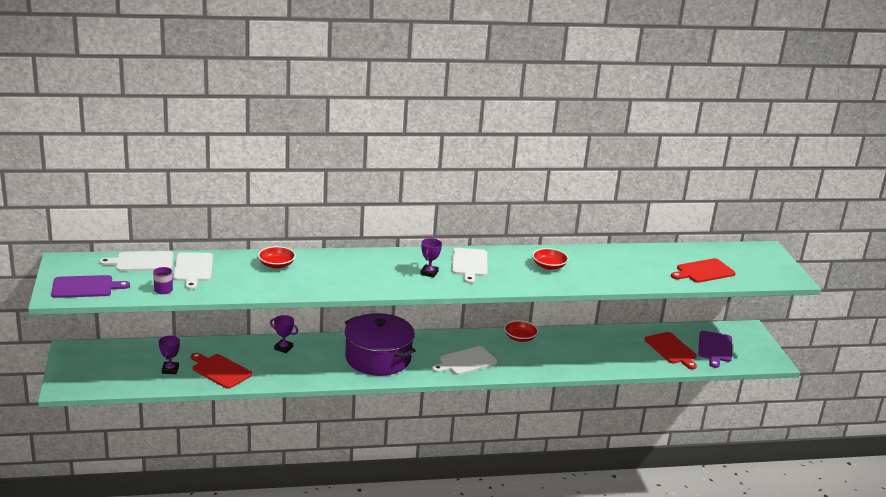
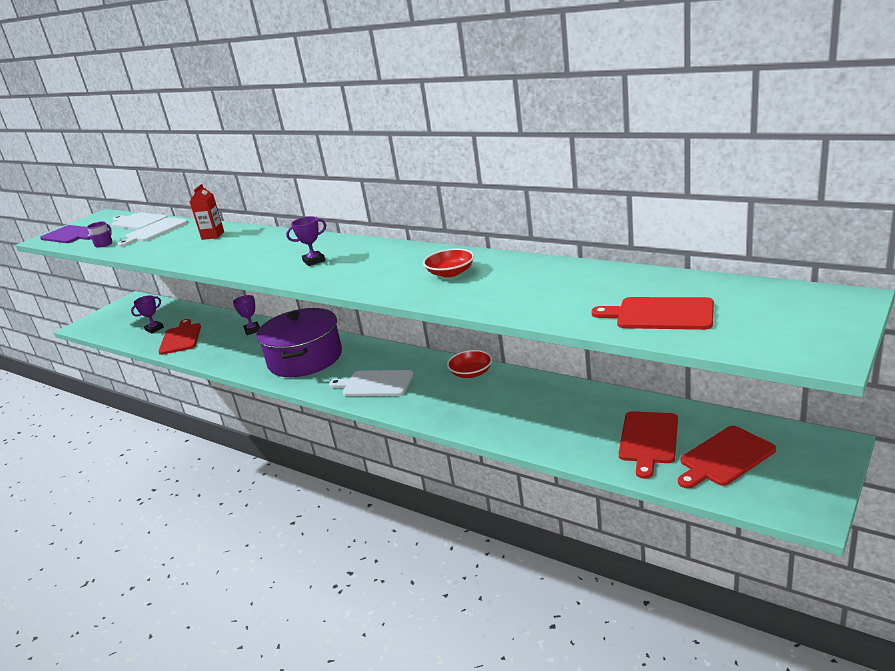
camera: 50 degrees right, 0 degrees up
red bowl [258,246,296,269] -> red carton [190,184,224,240]
white cutting board [452,248,487,283] -> none
purple cutting board [698,331,732,368] -> red cutting board [678,426,776,488]

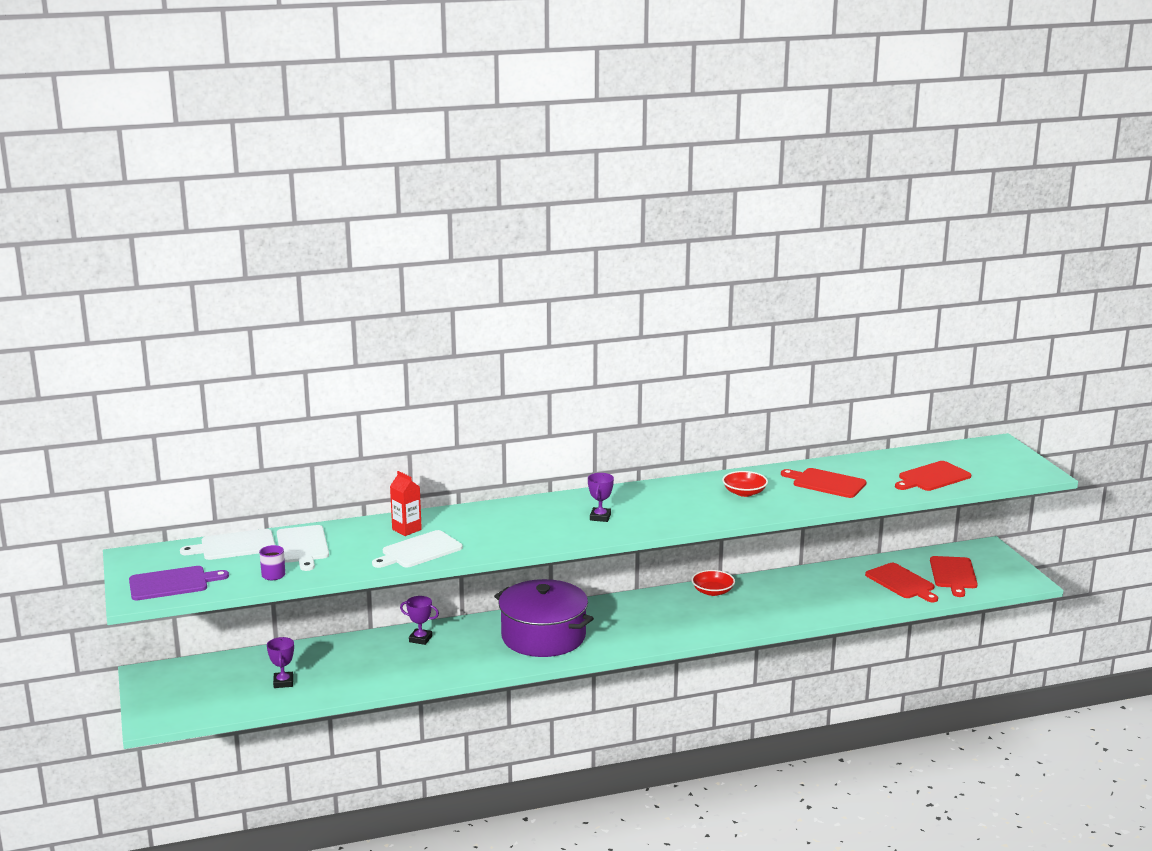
camera: 55 degrees left, 5 degrees down
red cutting board [158,319,201,355] -> red cutting board moved to [781,468,867,498]
white cutting board [329,370,413,396] -> white cutting board moved to [372,530,463,568]

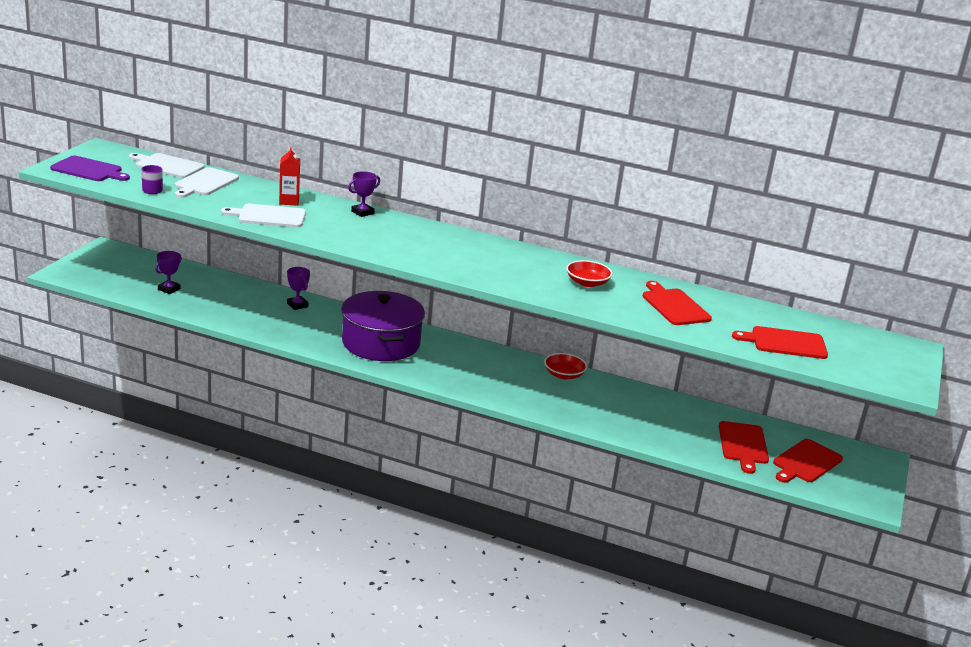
camera: 35 degrees right, 5 degrees up
purple trophy [588,473,614,522] -> purple trophy moved to [348,171,380,217]

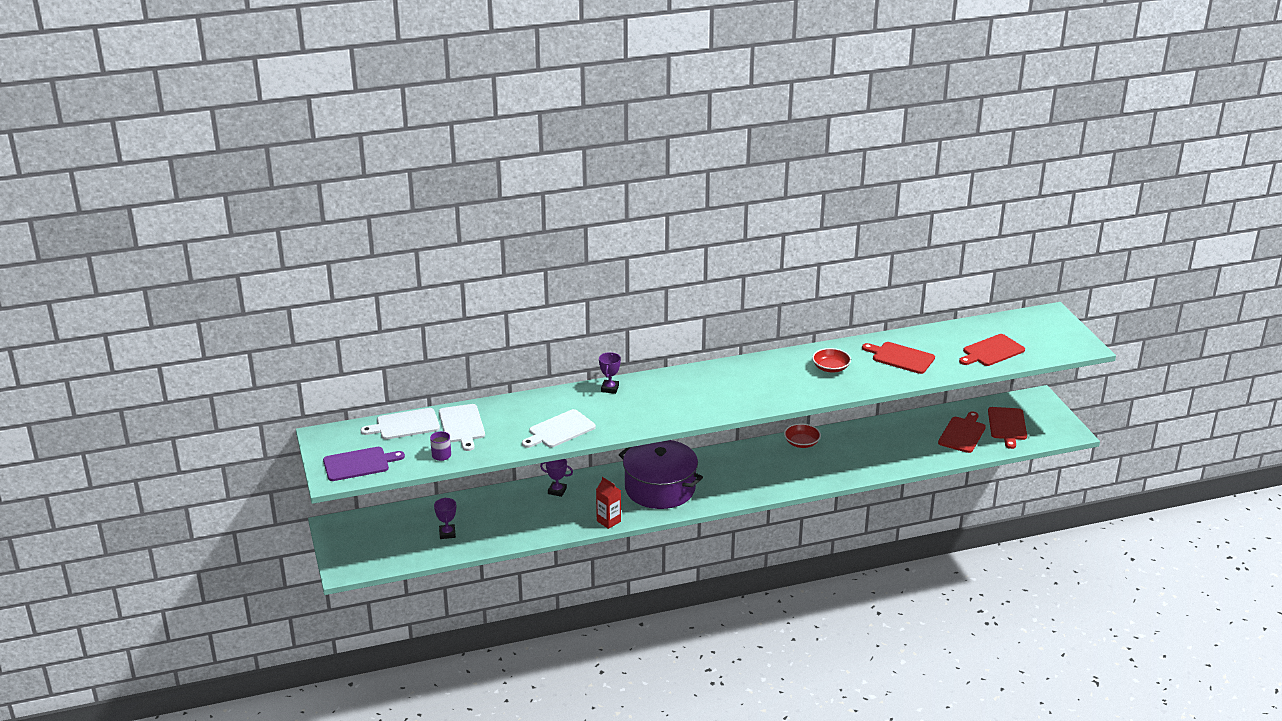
camera: 35 degrees left, 5 degrees up
red carton [279,147,300,206] -> red carton moved to [596,477,621,529]
red cutting board [719,421,769,474] -> red cutting board turned 120 degrees counterclockwise [938,411,986,453]

